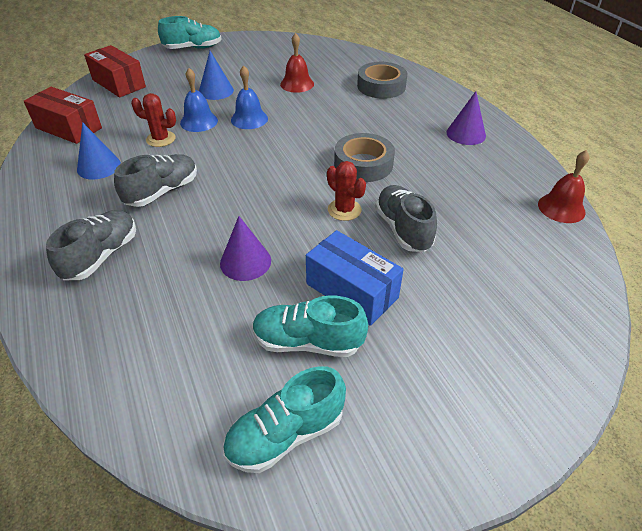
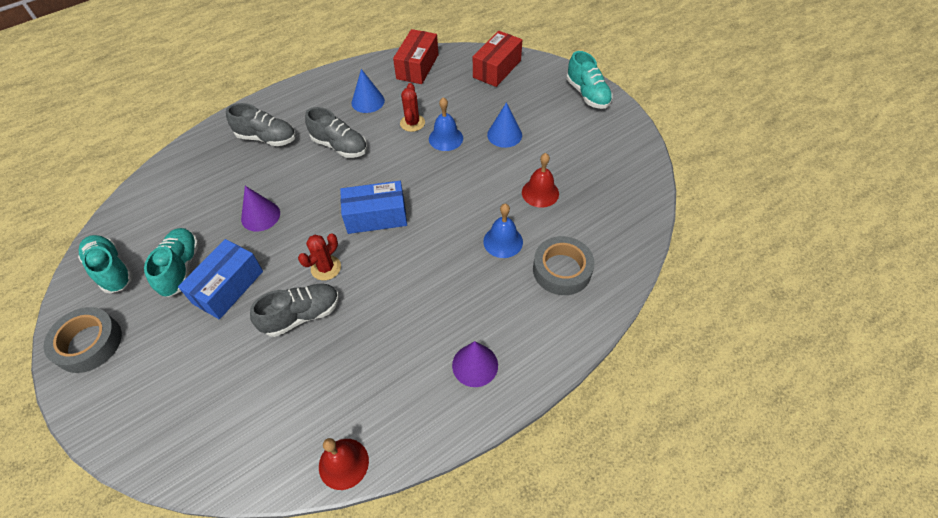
camera: 80 degrees right, 10 degrees up
blue bell [231,65,268,129] -> blue bell moved to [483,204,523,258]
grey tape [334,133,395,182] -> grey tape moved to [43,307,122,373]
none -> blue box [340,181,407,234]

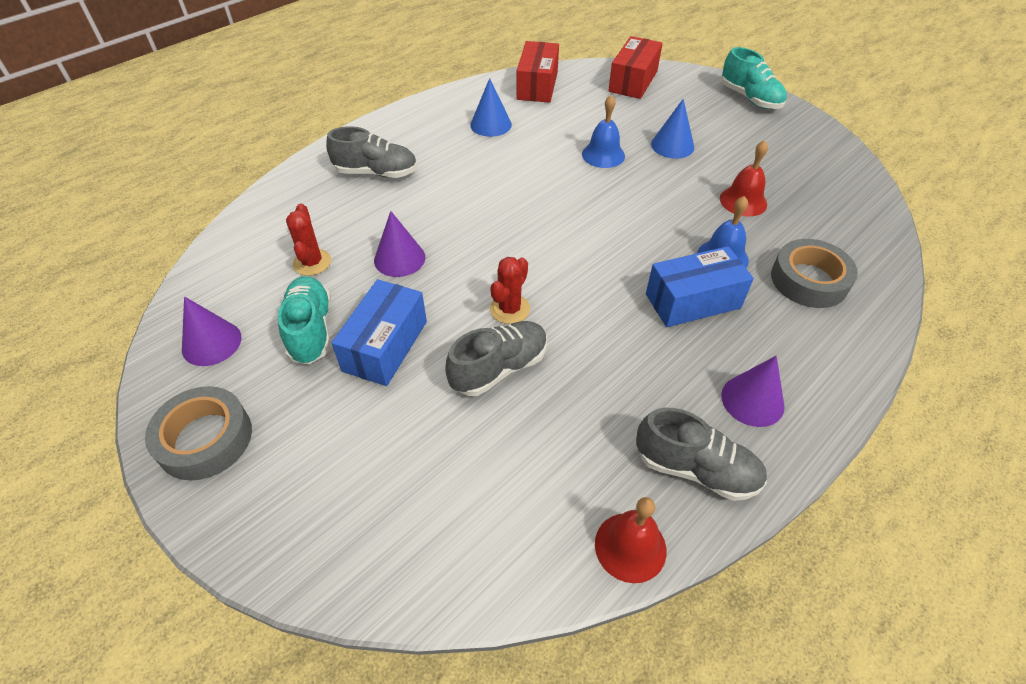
camera: 10 degrees left, 5 degrees down
turquoise shoe [78,235,133,293] -> purple cone [182,296,242,366]
grey shoe [305,107,367,158] -> grey shoe moved to [636,408,767,501]
blue box [340,181,407,234] -> blue box moved to [646,246,754,327]
red cactus [400,83,425,132] -> red cactus moved to [286,204,331,276]

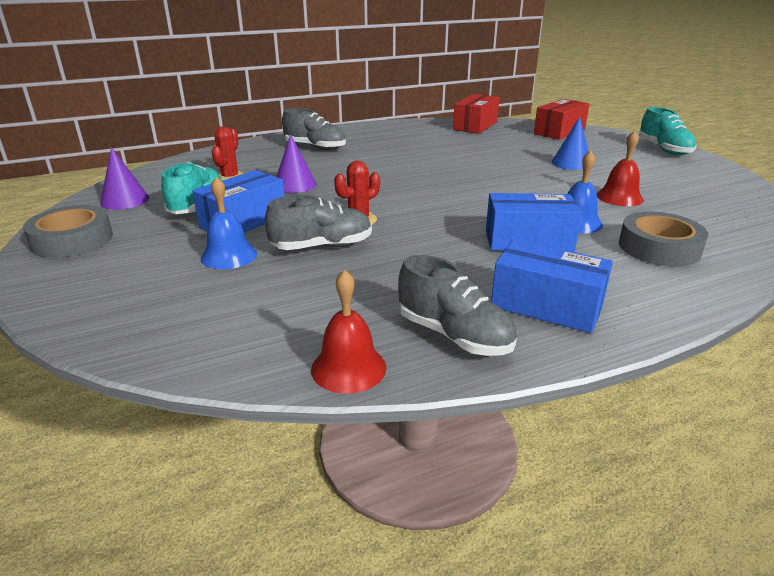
camera: 20 degrees right, 20 degrees down
blue cone [470,78,512,137] -> none
blue bell [582,95,625,168] -> blue bell moved to [201,177,257,269]
purple cone [721,356,785,427] -> blue box [491,240,613,333]

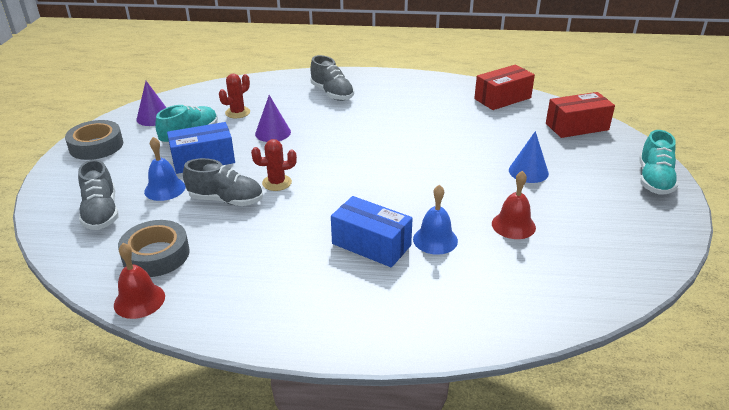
camera: 30 degrees right, 5 degrees up
grey shoe [398,255,517,356] -> grey shoe moved to [78,159,119,230]
blue box [491,240,613,333] -> none
grey tape [619,212,708,266] -> grey tape moved to [118,220,190,277]

